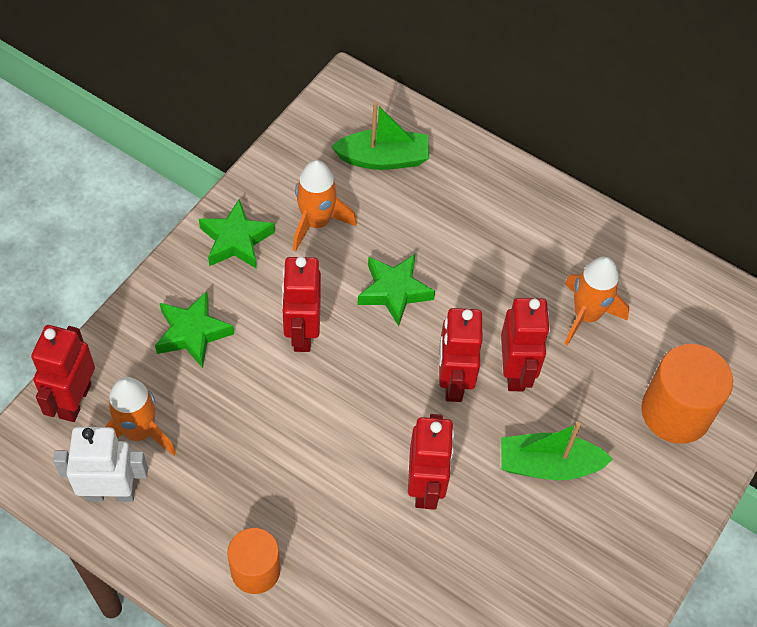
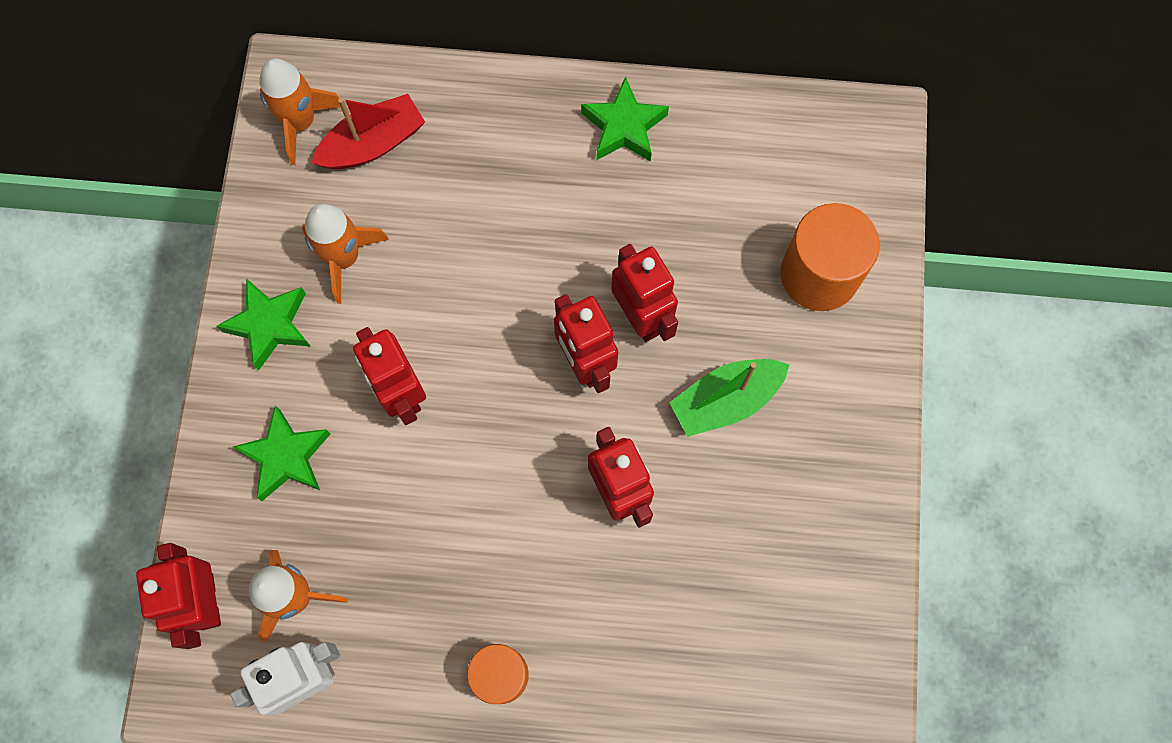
camera: 25 degrees left, 15 degrees up
green boat [331,102,429,170] -> red boat [311,94,425,169]
green star [357,254,435,326] -> green star moved to [581,77,669,162]
orange rocket [564,257,629,346] -> orange rocket moved to [259,58,341,165]

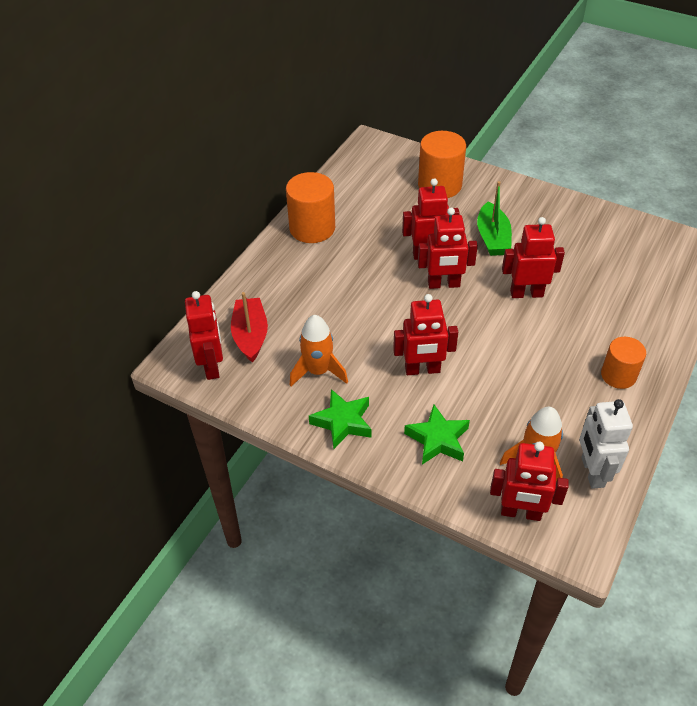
camera: 65 degrees left, 25 degrees down
orange rocket [259,58,341,165] -> red robot [185,291,223,380]
green star [581,77,669,162] -> orange cylinder [286,172,335,243]

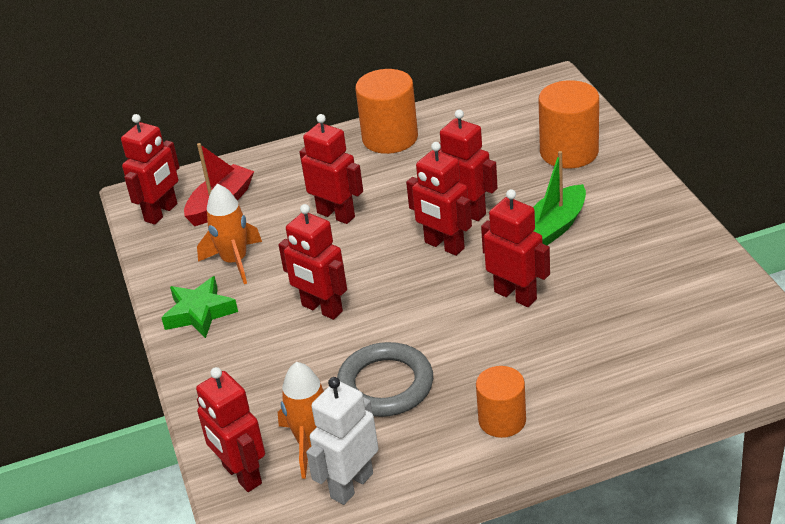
camera: 45 degrees right, 10 degrees down
green star [404,404,470,465] -> none
none -> red robot [300,114,363,224]
none -> grey ring [337,342,433,417]

